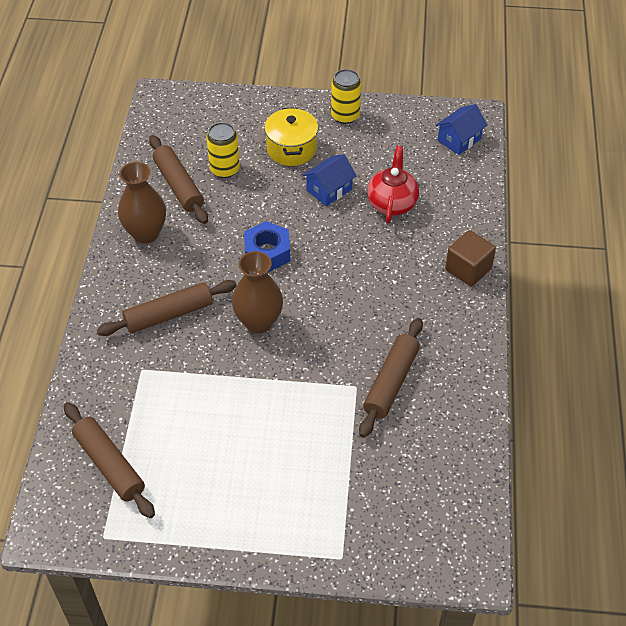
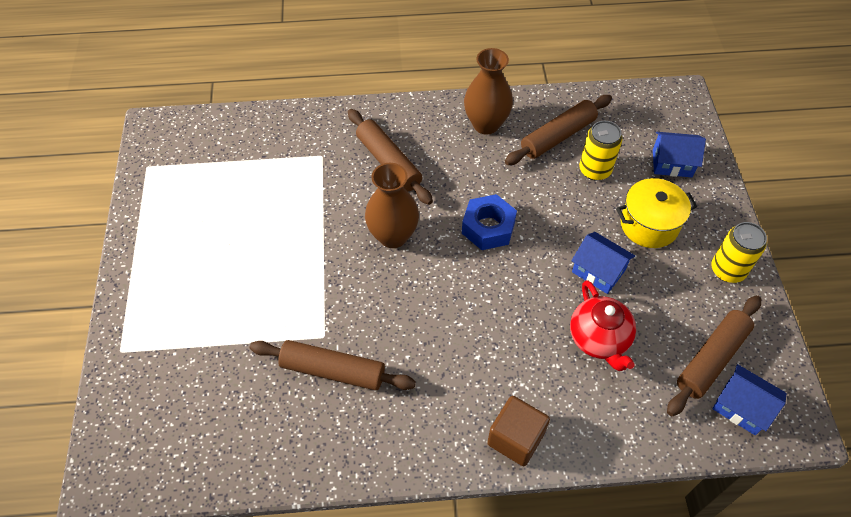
camera: 80 degrees right, 5 degrees up
brown rolling pin [64,402,155,518] -> brown rolling pin moved to [667,295,761,416]
red teapot [367,146,419,223] -> red teapot turned 75 degrees clockwise [570,280,636,371]
none -> blue house [653,132,706,177]

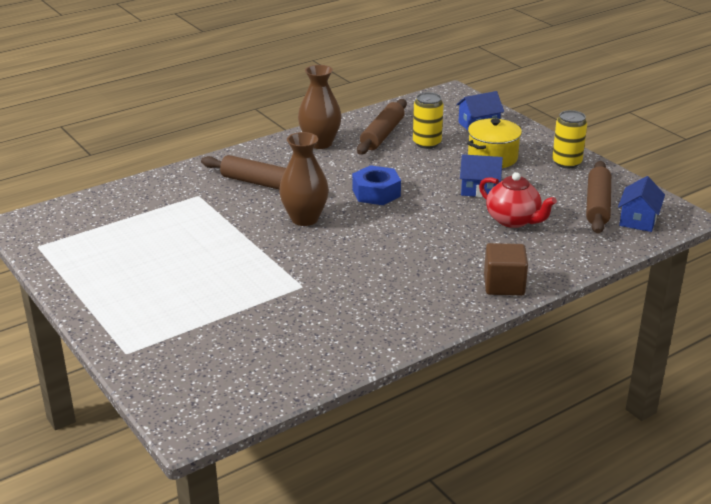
camera: 30 degrees left, 25 degrees down
brown rolling pin [250,340,416,390] -> none
blue house [713,364,786,435] -> blue house turned 75 degrees counterclockwise [618,176,665,232]

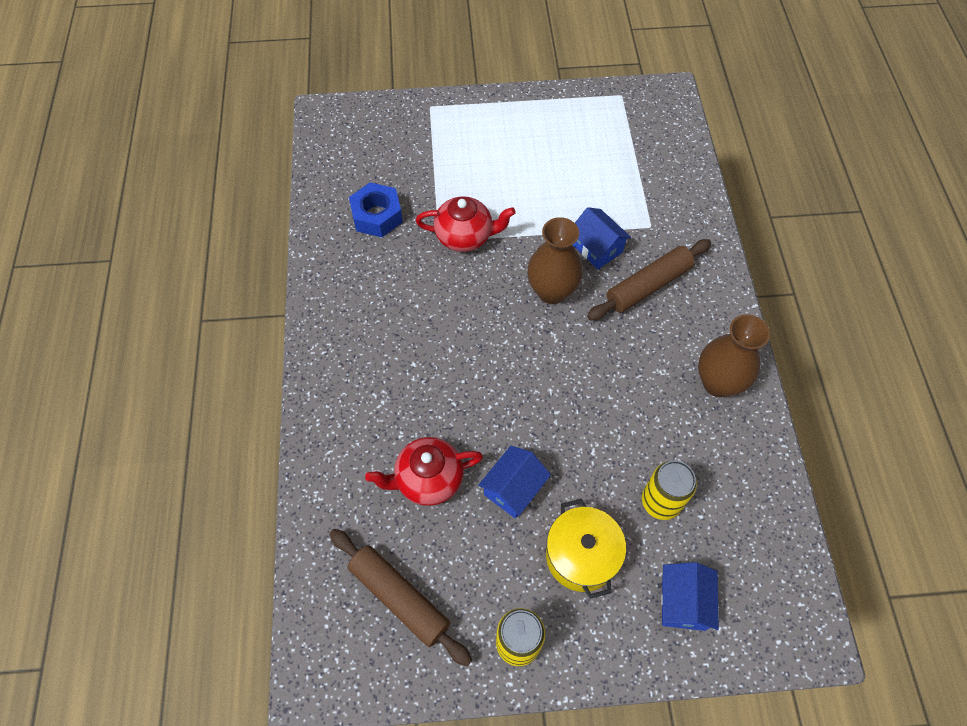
camera: 120 degrees right, 30 degrees up
blue nut [352,165,401,205] -> blue nut moved to [349,182,403,237]
brown rolling pin [357,99,407,155] -> none
brown cube [484,243,528,296] -> none
blue house [618,176,665,232] -> blue house moved to [572,207,631,269]
none -> red teapot [416,196,516,252]

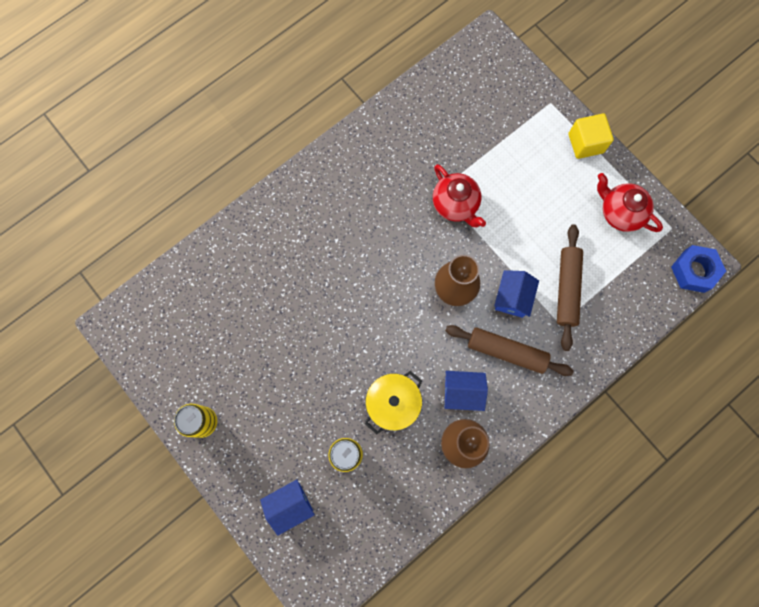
camera: 55 degrees right, 15 degrees up
brown rolling pin [330,529,472,666] -> brown rolling pin moved to [557,224,583,351]
blue nut [349,182,403,237] -> blue nut moved to [671,245,726,293]
red teapot [365,437,483,506] -> red teapot moved to [597,173,663,232]
blue house [478,446,551,519] -> blue house moved to [444,371,488,411]
yellow pot [546,499,626,599] -> yellow pot moved to [365,371,422,434]
none -> yellow cube [569,114,614,159]

